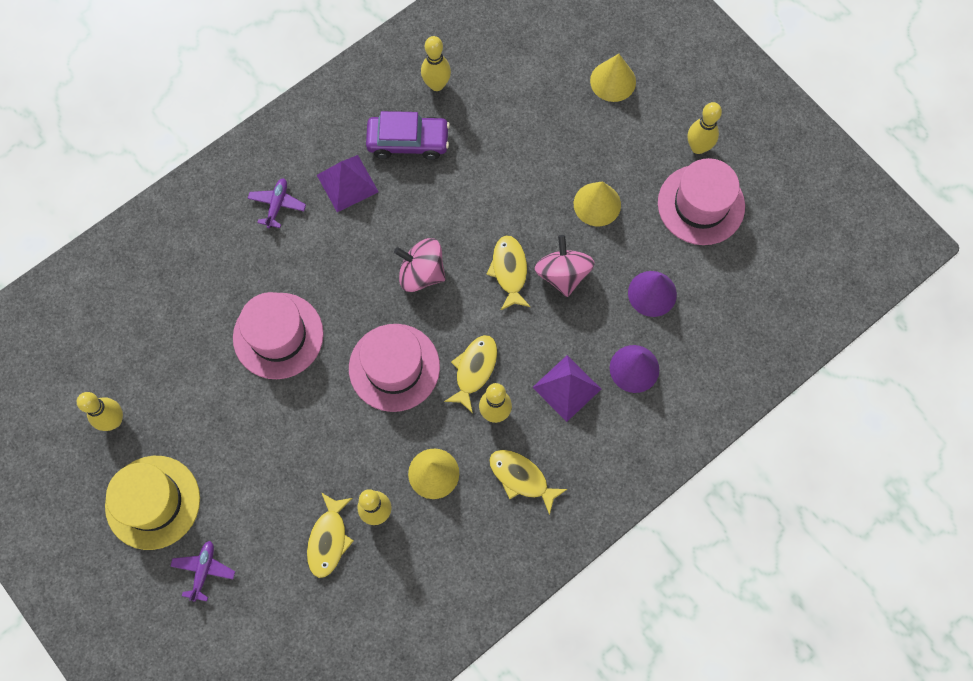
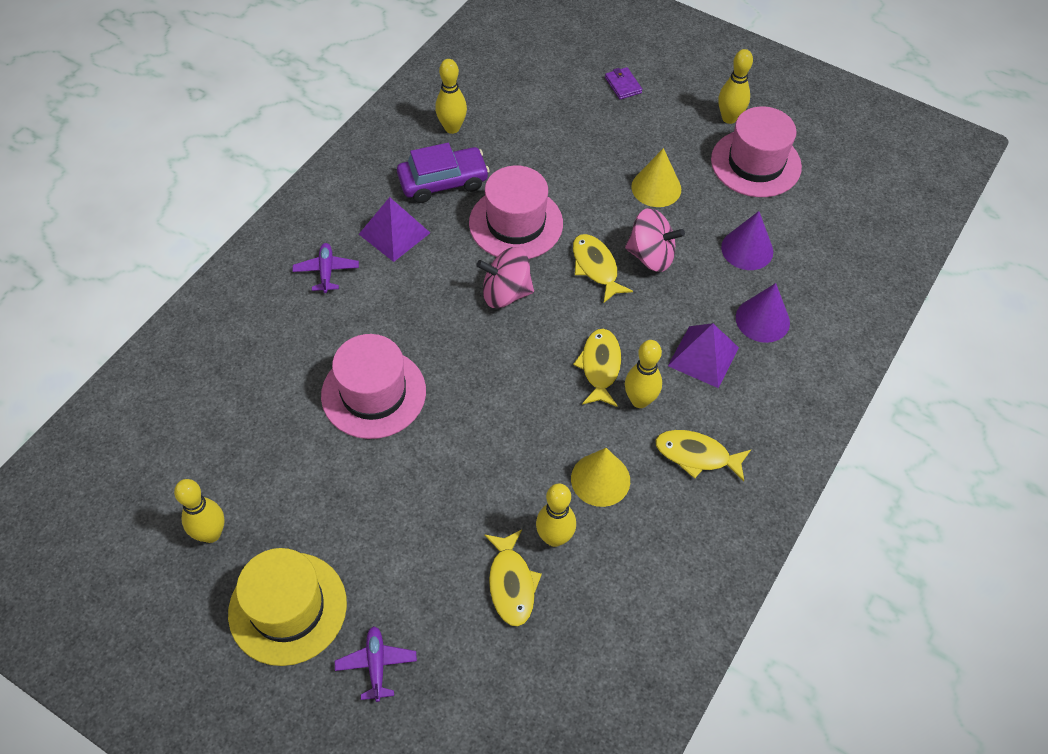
camera: 20 degrees left, 15 degrees down
pink hat [349,324,440,412] -> pink hat moved to [469,165,563,259]
pink spinning top [535,235,595,297] -> pink spinning top turned 135 degrees clockwise [625,208,685,272]
yellow cone [590,54,636,102] -> purple wallet [605,67,642,100]

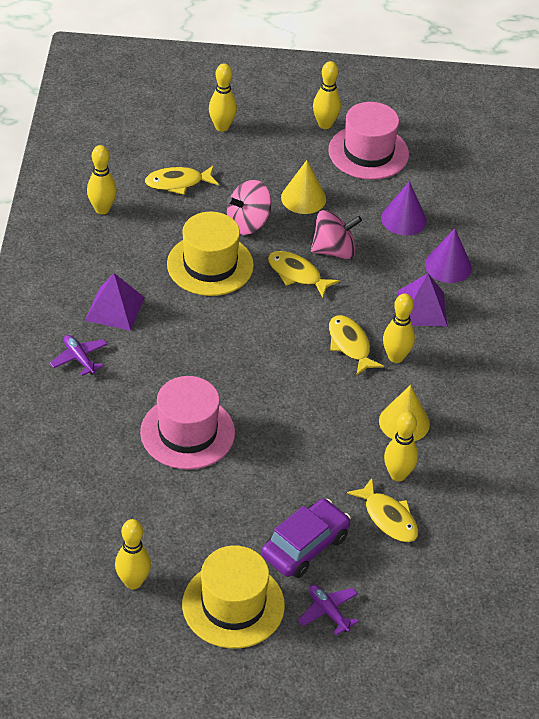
camera: 30 degrees left, 10 degrees down
purple car [397,143,489,203] -> purple car moved to [261,499,351,578]
pink hat [469,165,563,259] -> yellow hat [167,212,254,296]
pink spinning top [476,247,534,308] -> pink spinning top moved to [227,180,272,235]
purple wallet [605,67,642,100] -> yellow bowling pin [209,63,237,132]
yellow fish [655,430,751,481] -> yellow fish moved to [145,165,219,195]

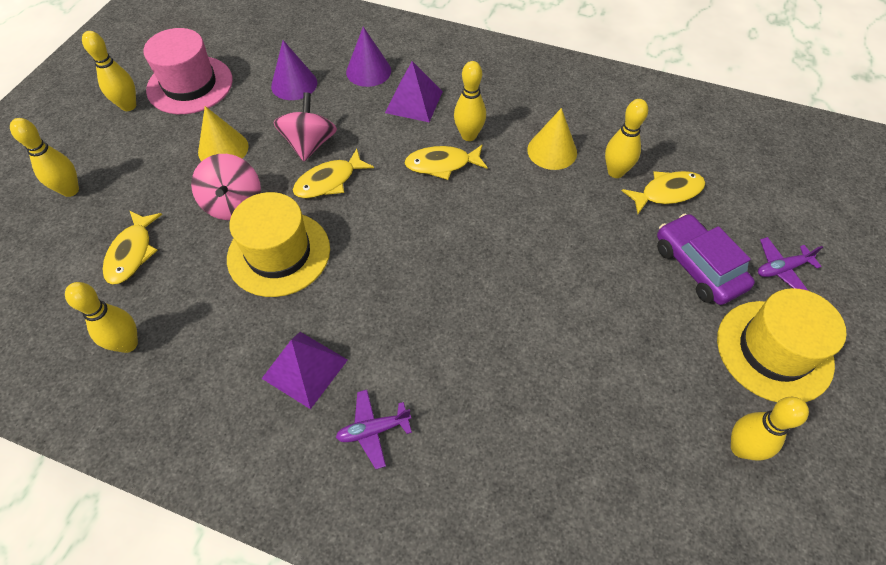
camera: 70 degrees left, 10 degrees up
pink hat [140,376,235,470] -> none

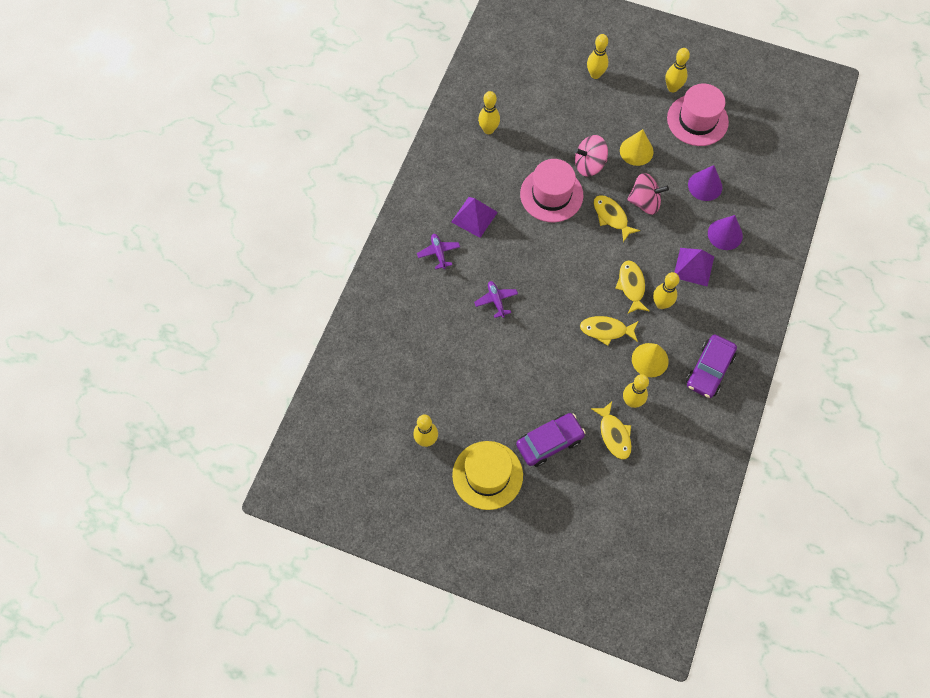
camera: 90 degrees right, 10 degrees up
yellow fish [103,211,162,285] -> yellow fish moved to [580,316,638,346]
yellow hat [227,192,330,297] -> pink hat [520,159,583,222]
purple plane [758,237,823,290] -> purple plane moved to [474,281,518,318]
none -> purple car [686,334,737,398]

